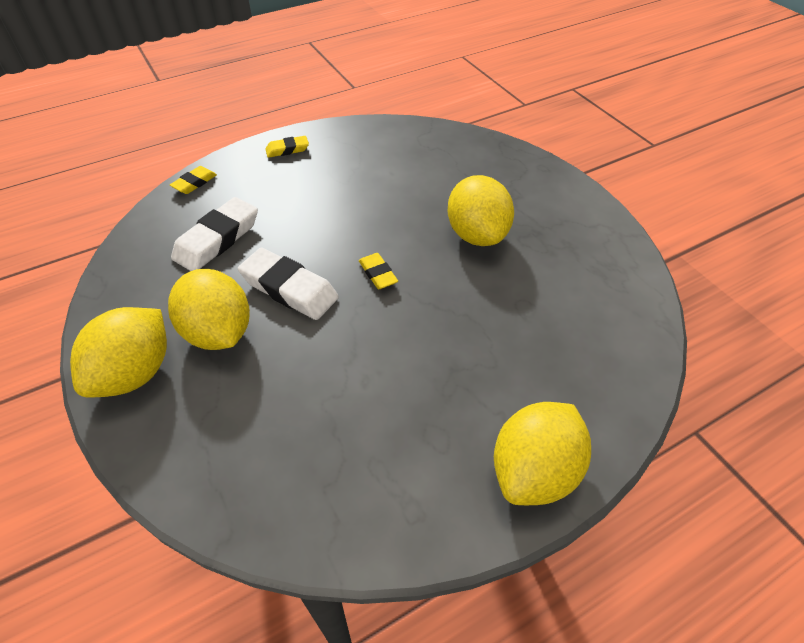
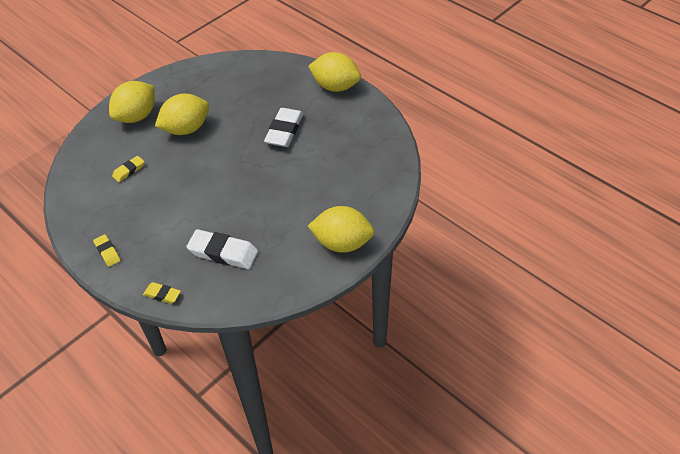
camera: 105 degrees left, 0 degrees up
yellow lemon [168,269,250,350] -> yellow lemon moved to [109,81,155,123]
white eraser [238,248,339,320] -> white eraser moved to [264,108,304,147]
yellow eraser [359,253,398,289] -> yellow eraser moved to [112,156,144,182]

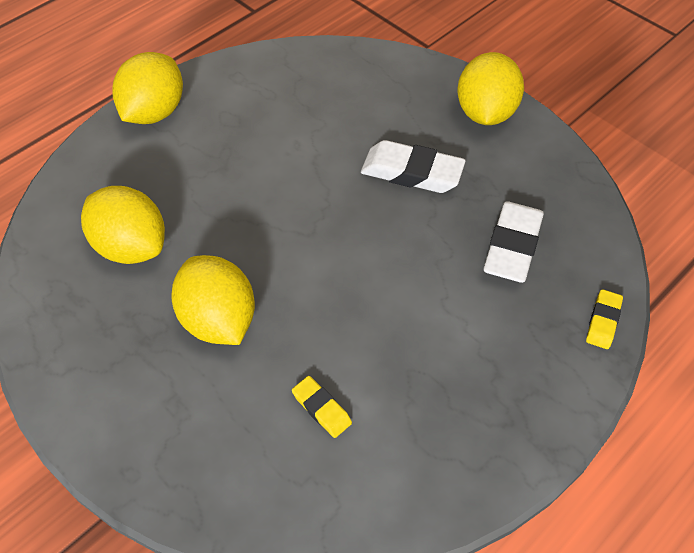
camera: 90 degrees left, 5 degrees up
yellow eraser [93,234,121,267] -> none
yellow lemon [109,81,155,123] -> yellow lemon moved to [81,186,165,264]
white eraser [264,108,304,147] -> white eraser moved to [361,140,465,193]

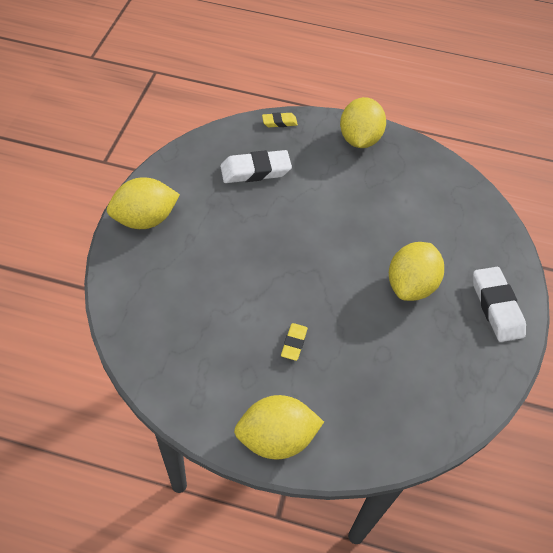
camera: 125 degrees left, 0 degrees up
yellow lemon [81,186,165,264] -> yellow lemon moved to [340,97,386,148]
yellow eraser [292,376,352,438] -> yellow eraser moved to [281,323,308,361]
white eraser [361,140,465,193] -> white eraser moved to [473,267,526,342]

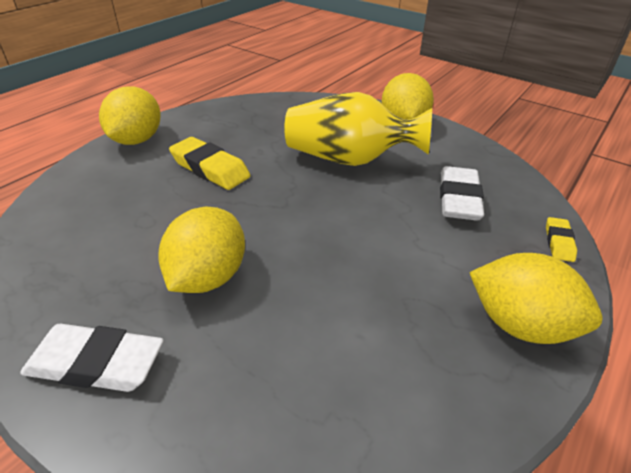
camera: 115 degrees right, 15 degrees down
yellow eraser [281,323,308,361] -> yellow eraser [169,137,251,190], size x1.85
yellow lemon [389,242,444,301] -> yellow lemon turned 60 degrees clockwise [158,207,245,293]
none -> yellow vase [284,92,432,166]

